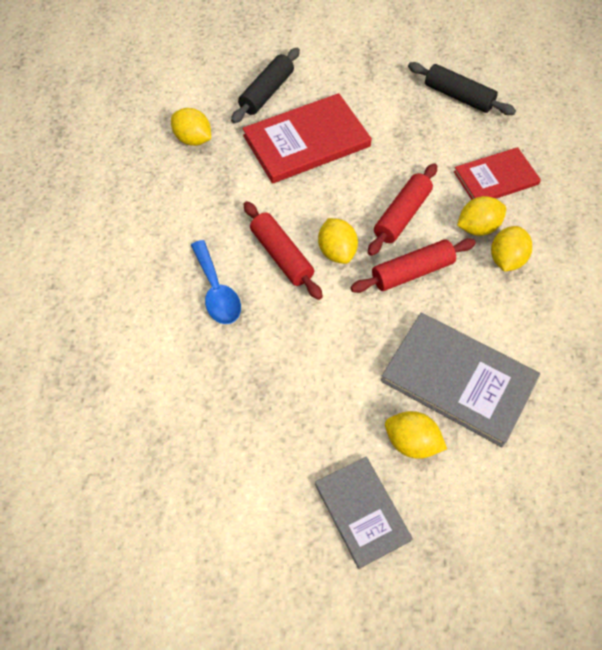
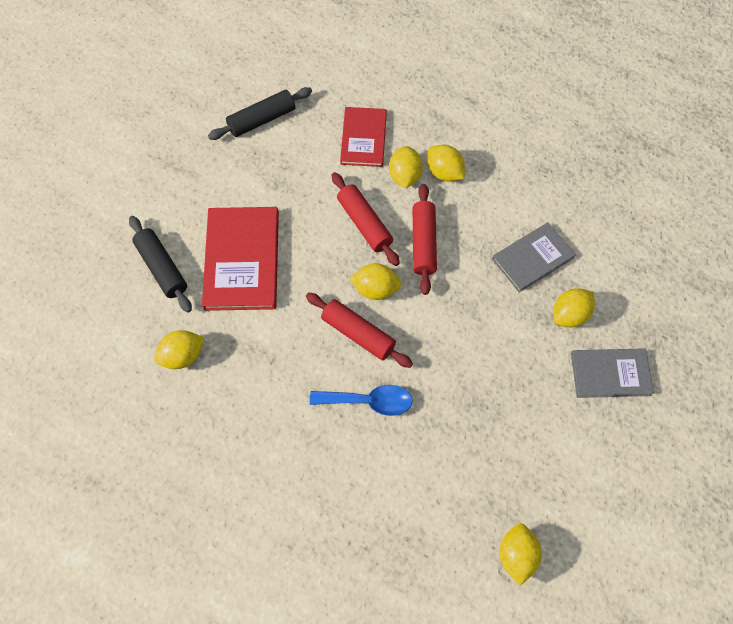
camera: 65 degrees left, 5 degrees up
red rolling pin [244,201,323,300] -> red rolling pin turned 45 degrees clockwise [306,292,413,368]
grey book [381,313,540,447] -> grey book [492,223,576,292], size x0.64
none -> yellow lemon [499,523,542,586]

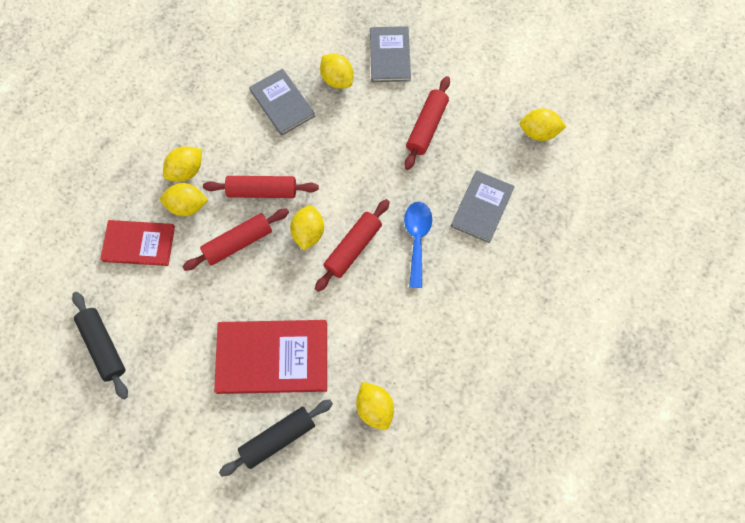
camera: 90 degrees left, 5 degrees up
none -> red rolling pin [404,76,450,170]
none -> grey book [451,170,515,243]

